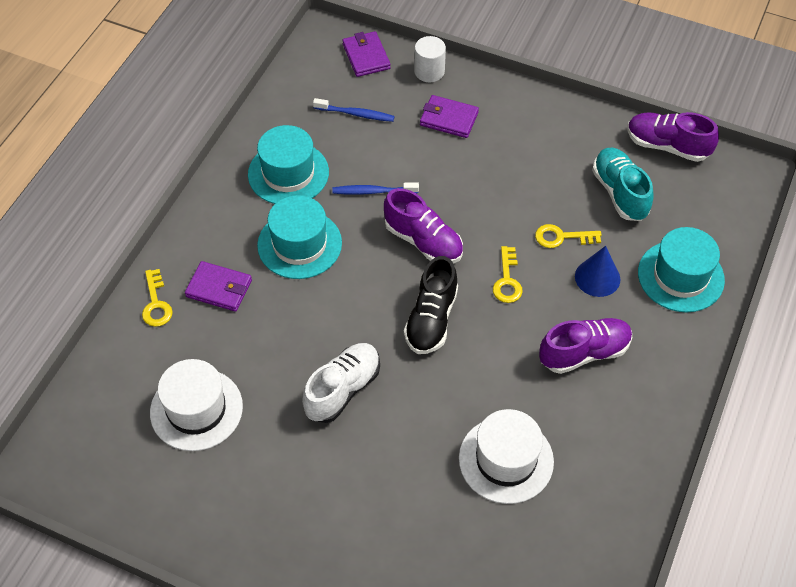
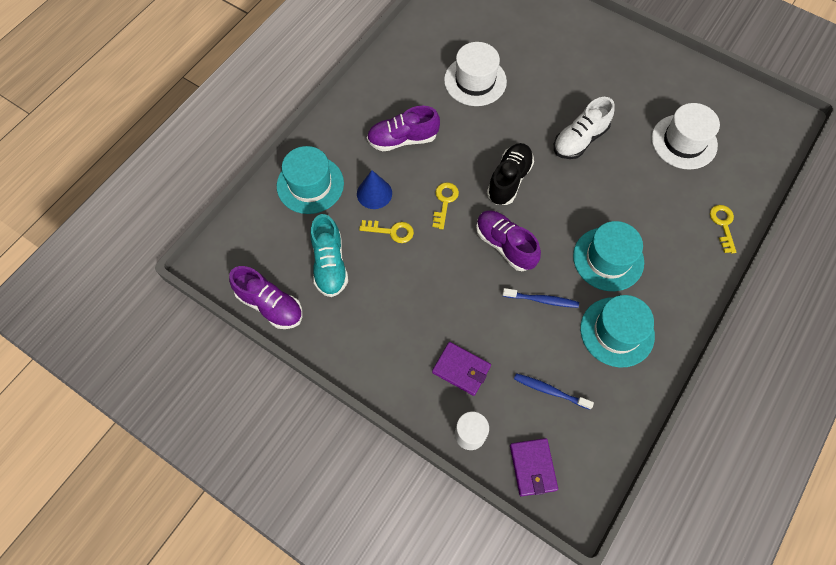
camera: 170 degrees left, 10 degrees up
purple wallet [185,261,252,312] -> none

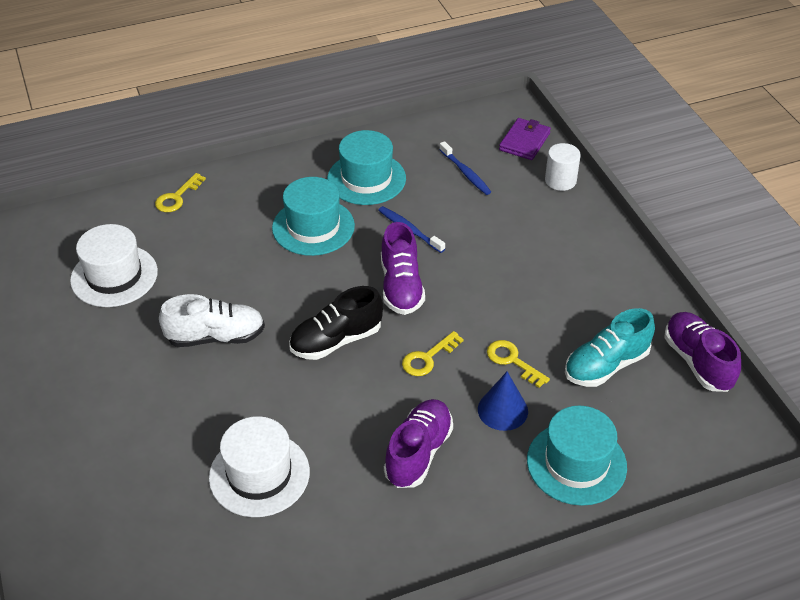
camera: 145 degrees left, 20 degrees down
turquoise shoe [310,214,348,297] -> turquoise shoe turned 150 degrees counterclockwise [565,308,655,387]
purple shoe [367,106,440,152] -> purple shoe turned 90 degrees counterclockwise [384,399,453,488]
purple wallet [432,342,491,396] -> none

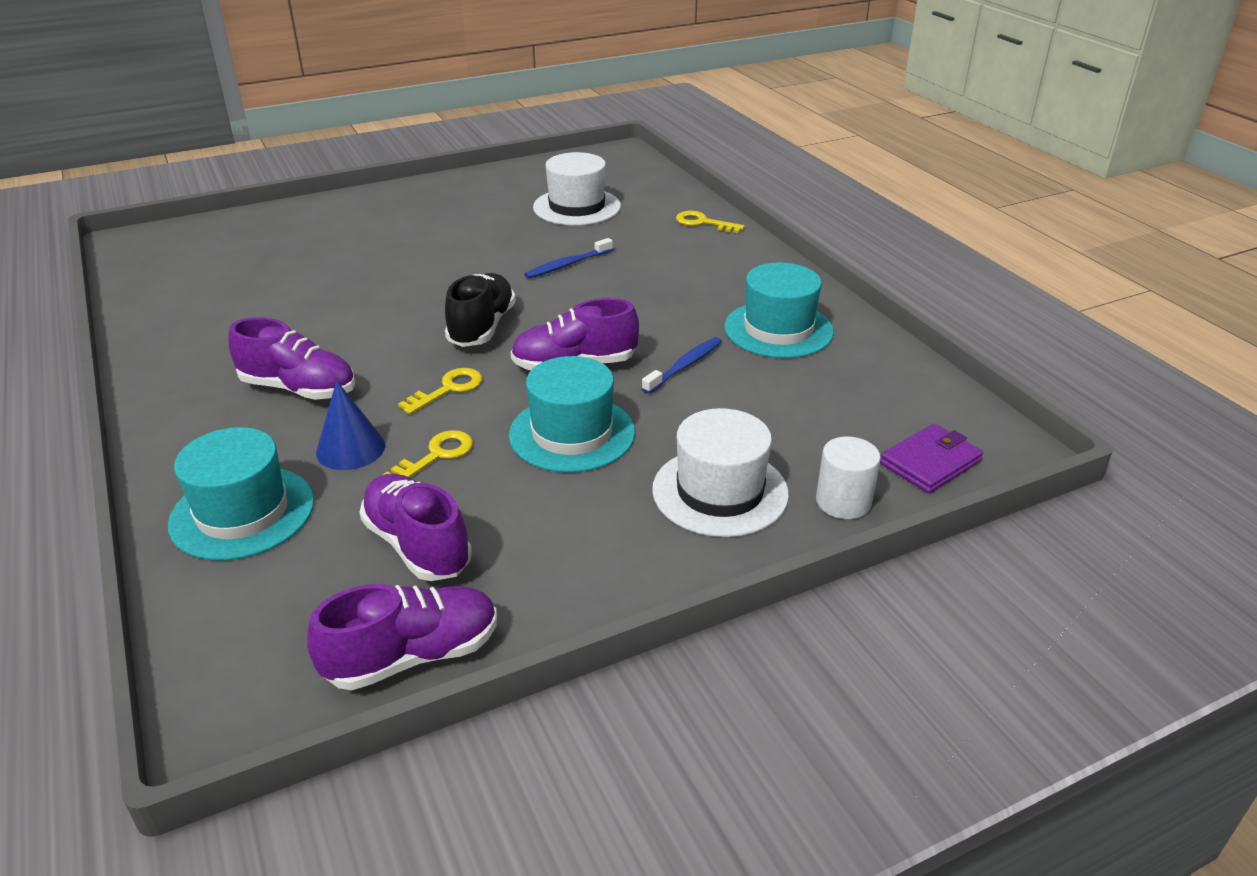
camera: 85 degrees right, 10 degrees down
white shoe [159,294,265,347] -> none
white hat [209,416,310,517] -> white hat moved to [652,408,789,537]
turquoise hat [272,177,355,256] -> turquoise hat moved to [509,356,635,473]
black shoe [289,286,383,360] -> black shoe turned 45 degrees clockwise [445,273,516,347]
yellow key [402,331,464,376] -> yellow key turned 90 degrees clockwise [398,368,483,414]
blue toothbrush [439,141,491,195] -> blue toothbrush moved to [524,238,613,278]
purple wallet [499,118,551,160] -> purple wallet turned 60 degrees counterclockwise [880,424,983,493]
turquoise shoe [565,308,655,387] -> purple shoe [359,474,472,581]

